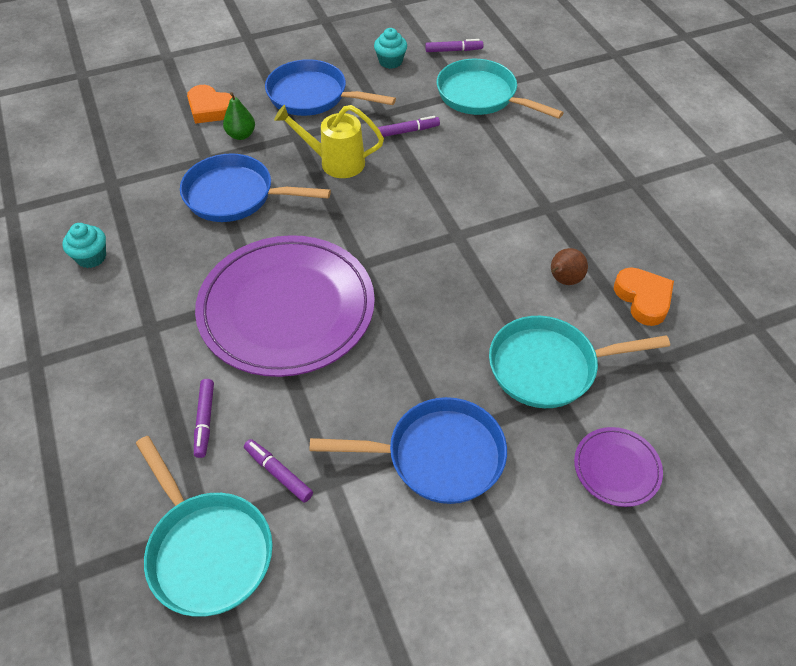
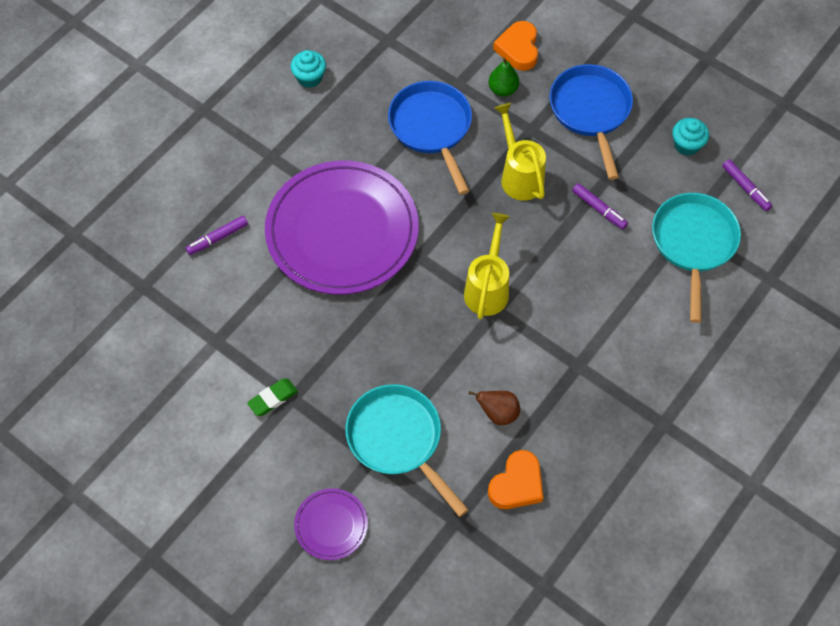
camera: 60 degrees right, 10 degrees up
turquoise pan [136,436,273,617] -> none
purple marker [244,439,313,502] -> none
blue pan [309,397,507,504] -> green eraser [247,378,298,416]
none -> yellow watering can [464,213,510,319]

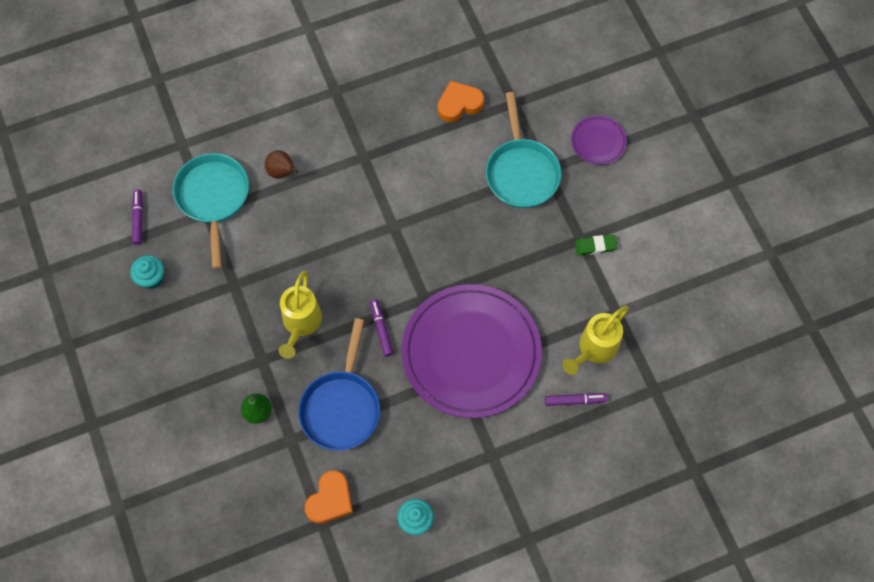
camera: 150 degrees left, 5 degrees up
yellow watering can [464,213,510,319] -> yellow watering can moved to [563,306,629,375]
brown pear [469,391,520,425] -> brown pear moved to [265,150,298,178]
orange heart [493,21,538,71] -> orange heart moved to [305,470,353,524]
blue pan [549,64,633,180] -> none
purple marker [572,183,628,229] -> purple marker moved to [370,299,393,357]
turquoise pan [652,193,741,323] -> turquoise pan turned 135 degrees clockwise [173,153,249,269]

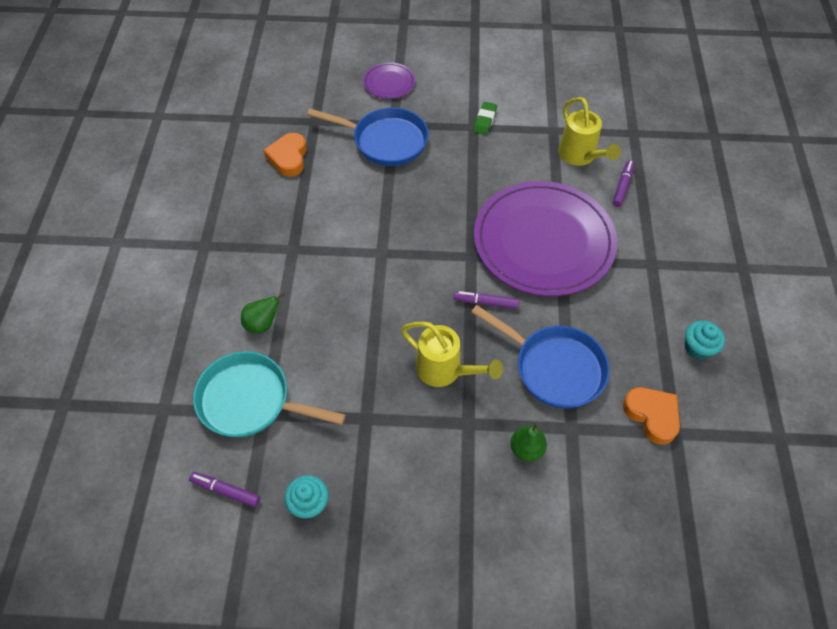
camera: 65 degrees left, 10 degrees down
brown pear [265,150,298,178] -> green pear [241,292,285,334]
turquoise pan [486,92,561,208] -> blue pan [307,107,429,166]

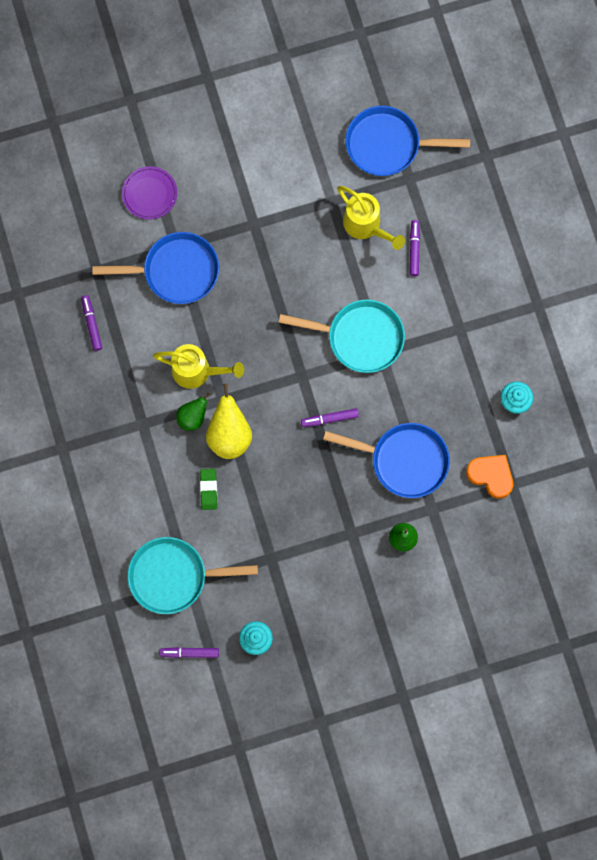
camera: 20 degrees left, 20 degrees up
green pear [241,292,285,334] -> green pear moved to [176,392,210,431]
orange heart [264,133,307,177] -> purple marker [81,295,102,351]
yellow watering can [401,321,503,387] -> yellow watering can moved to [153,344,244,389]
green eraser [473,102,497,135] -> green eraser moved to [200,469,217,510]
purple plate [474,181,617,296] -> turquoise pan [279,299,405,373]
none -> yellow pear [206,384,252,459]
none -> blue pan [345,106,470,176]

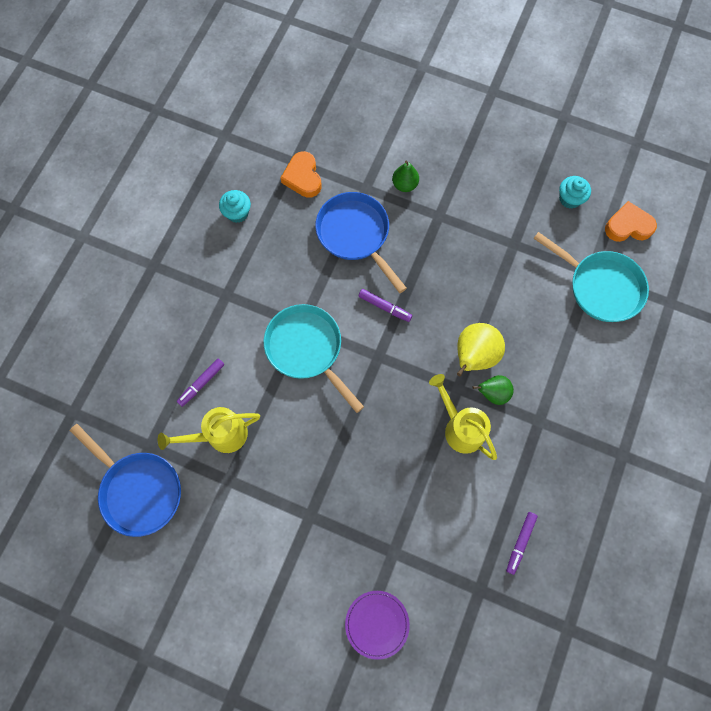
camera: 140 degrees left, 5 degrees down
blue pan [92,232,219,304] -> none
purple marker [159,647,219,658] -> orange heart [605,201,657,242]
green eraser [200,469,217,510] -> none
yellow watering can [337,186,405,250] -> yellow watering can turned 105 degrees counterclockwise [158,407,260,453]

